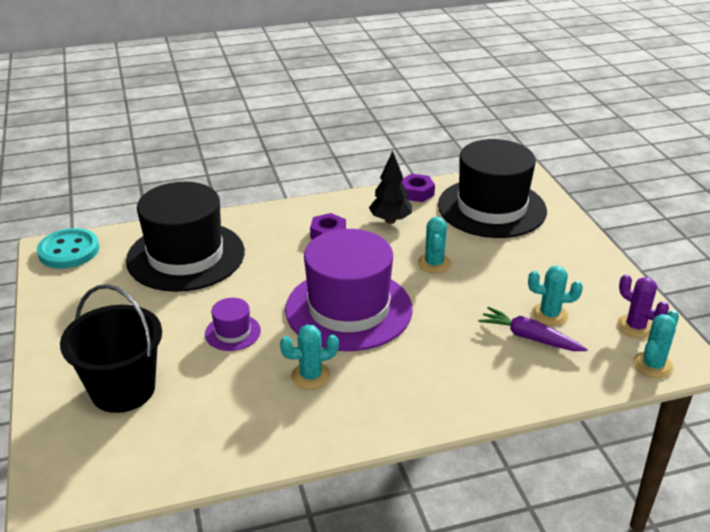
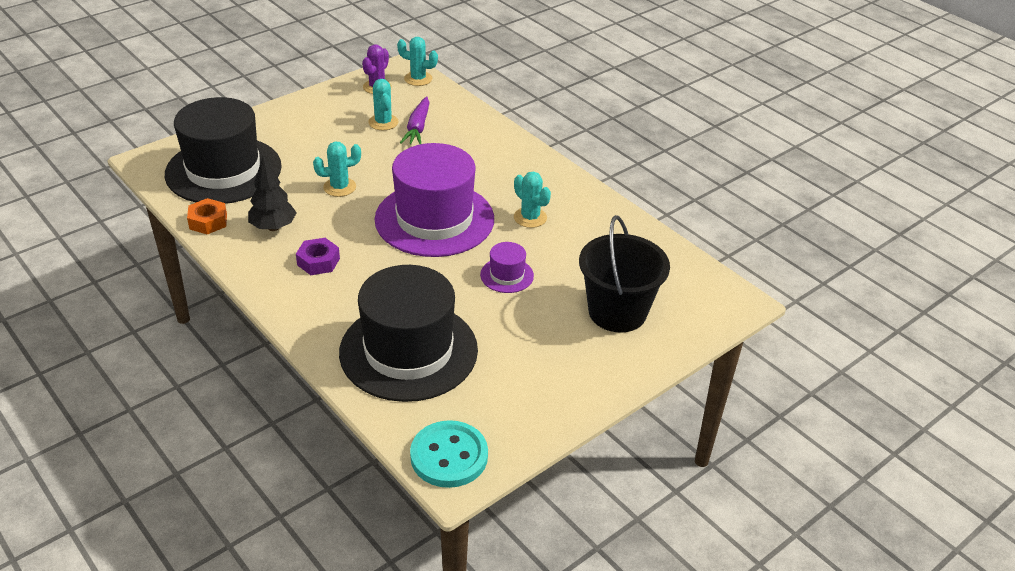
camera: 115 degrees left, 5 degrees up
purple nut [401,174,435,202] -> orange nut [187,198,227,235]

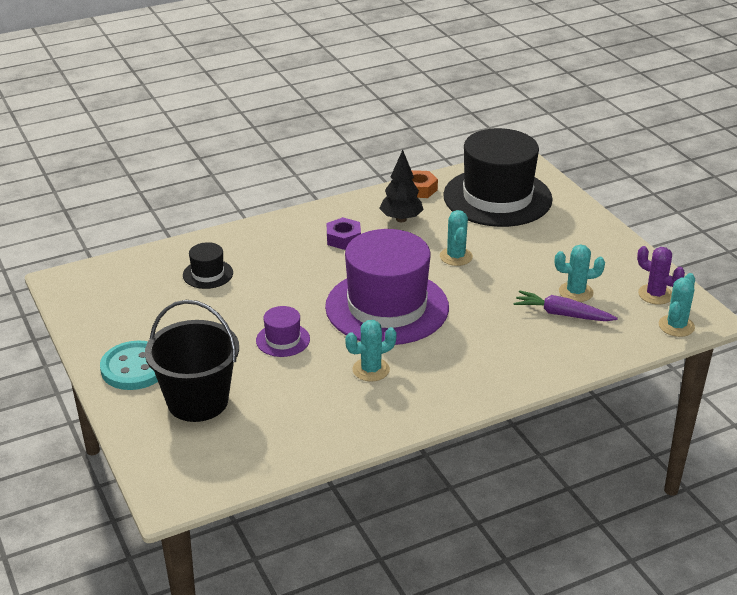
camera: 105 degrees right, 5 degrees down
black hat [339,265,478,402] -> black hat [183,242,233,289], size x0.42
turquoise button [410,420,488,488] -> turquoise button moved to [100,341,158,390]

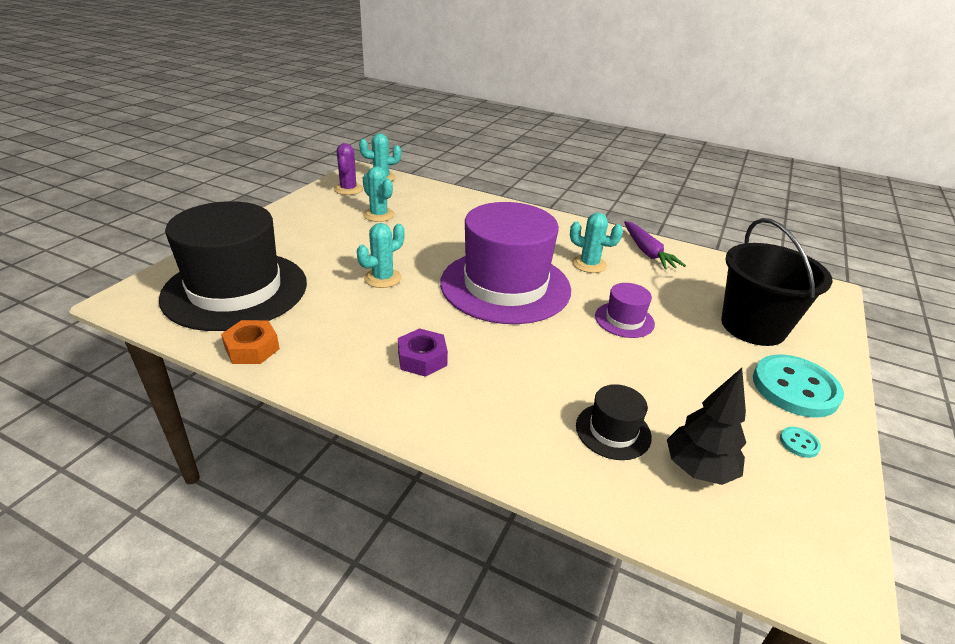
camera: 130 degrees left, 0 degrees up
black tree [379,150,424,222] -> black tree moved to [667,368,746,485]
purple carrot [513,290,618,321] -> purple carrot moved to [624,221,686,270]
none -> turquoise button [780,427,821,458]

